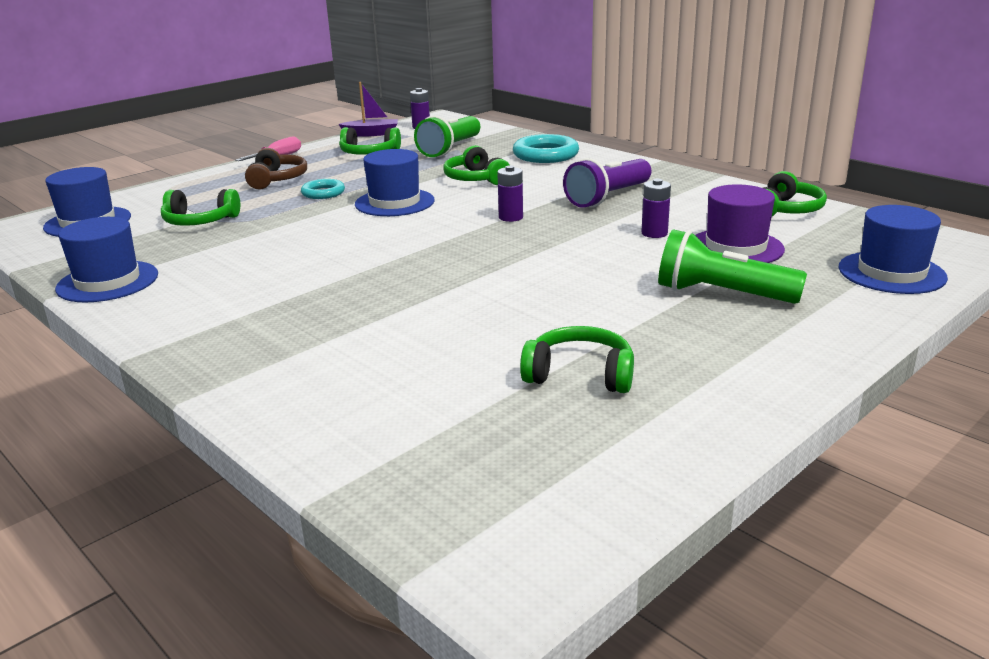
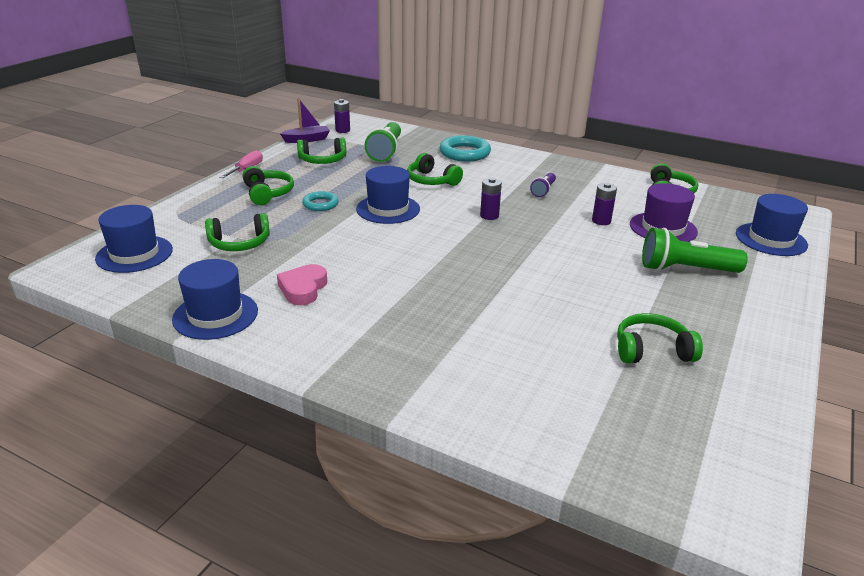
camera: 20 degrees left, 5 degrees up
brown headphones [245,148,307,189] -> green headphones [243,166,294,205]
purple flashlight [563,158,652,208] -> purple flashlight [530,173,556,197], size x0.55
none -> pink heart [277,264,327,305]

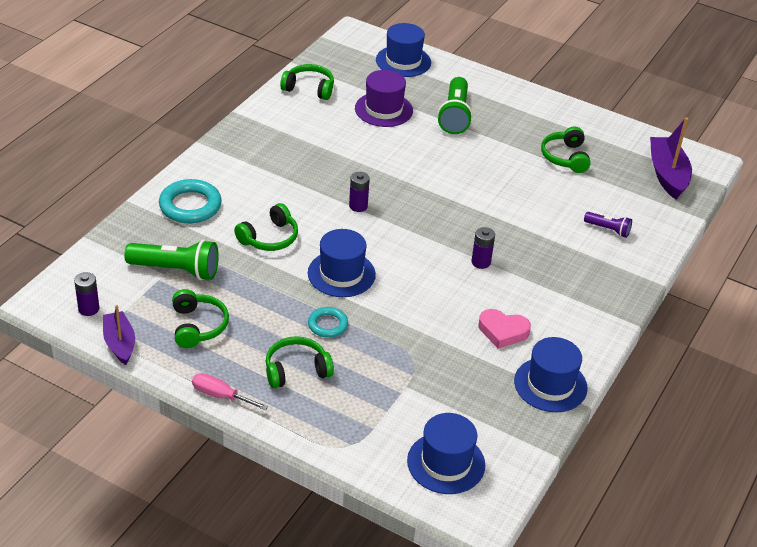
camera: 90 degrees left, 10 degrees up
green headphones [205,213,270,251] -> none
purple flashlight [530,173,556,197] -> purple flashlight moved to [584,212,632,238]
purple battery [592,183,617,225] -> purple battery moved to [471,227,495,269]
none -> purple boat [650,117,692,199]

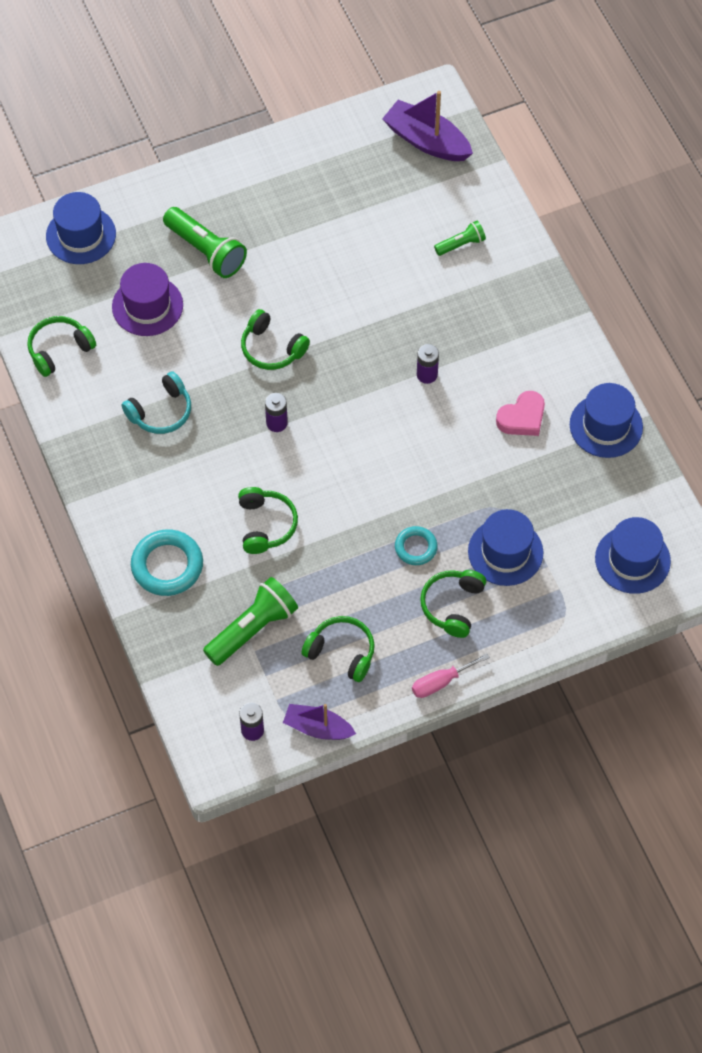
camera: 50 degrees left, 20 degrees up
blue hat [308,229,376,297] -> blue hat moved to [468,509,543,586]
green headphones [541,126,591,173] -> green headphones moved to [241,309,310,370]
purple flashlight [584,212,632,238] -> green flashlight [434,221,486,256]
none -> turquoise headphones [122,371,191,434]

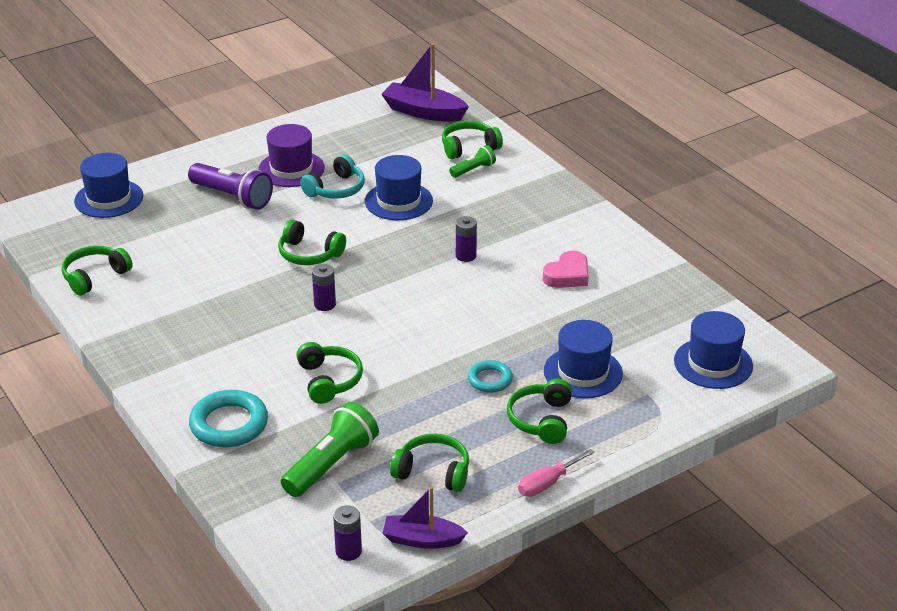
camera: 10 degrees left, 25 degrees down
purple hat [112,263,183,336] -> purple hat moved to [258,124,325,187]
turquoise headphones [122,371,191,434] -> turquoise headphones moved to [300,155,365,199]
green flashlight [163,207,247,278] -> purple flashlight [188,163,273,210]
blue hat [570,383,643,458] -> blue hat moved to [365,155,433,220]
none -> green headphones [442,121,503,159]

